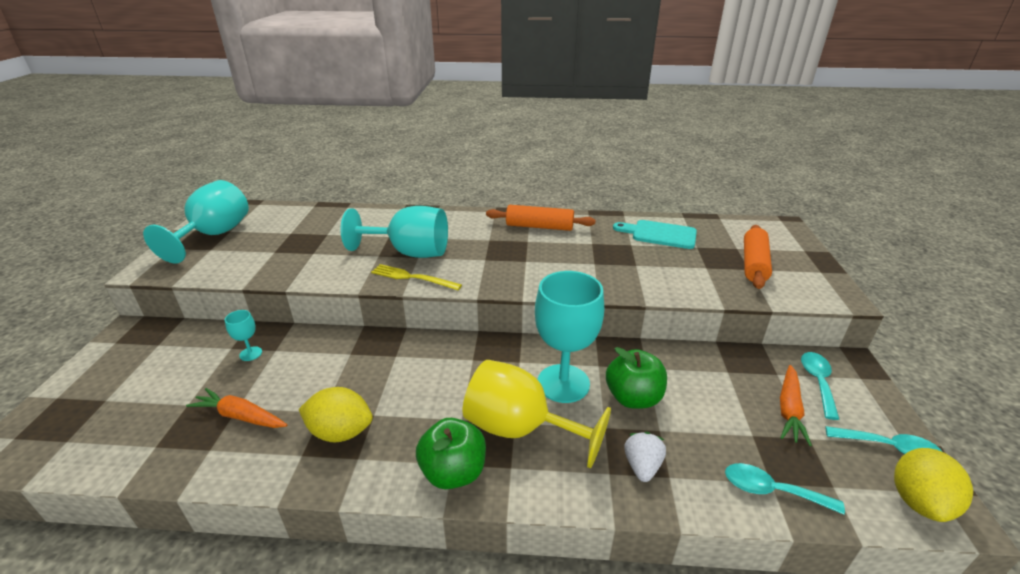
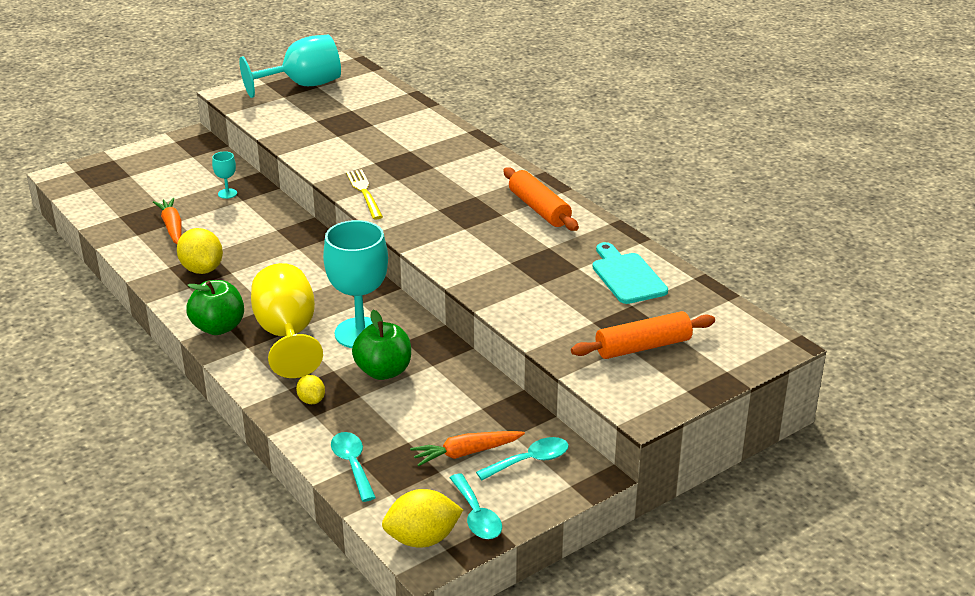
camera: 50 degrees right, 0 degrees up
turquoise goblet [341,206,448,258] -> none
white strawberry [624,432,666,482] -> yellow lemon [296,375,325,404]

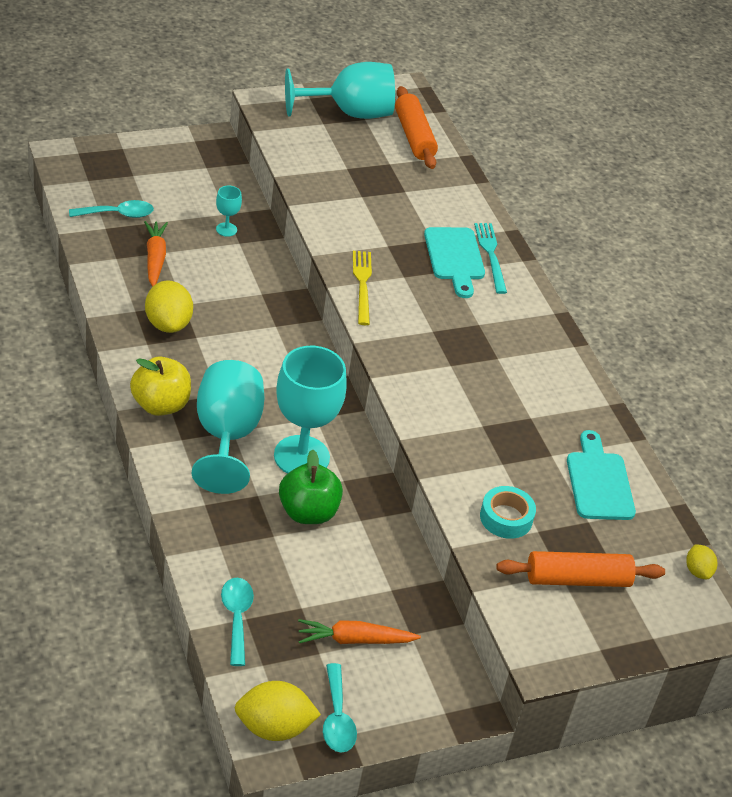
camera: 10 degrees right, 10 degrees up
green apple [186,280,244,335] -> yellow apple [130,357,191,416]
yellow goblet [251,263,323,378] -> turquoise goblet [192,360,264,494]
yellow lemon [296,375,325,404] -> yellow lemon moved to [686,544,717,579]
turquoise spoon [476,437,569,480] -> turquoise spoon moved to [69,200,154,218]
orange rolling pin [503,167,579,231] -> orange rolling pin moved to [395,86,438,169]
none -> turquoise cutting board [424,227,485,298]
none -> turquoise fork [474,223,507,294]
none -> turquoise tape [480,486,536,539]

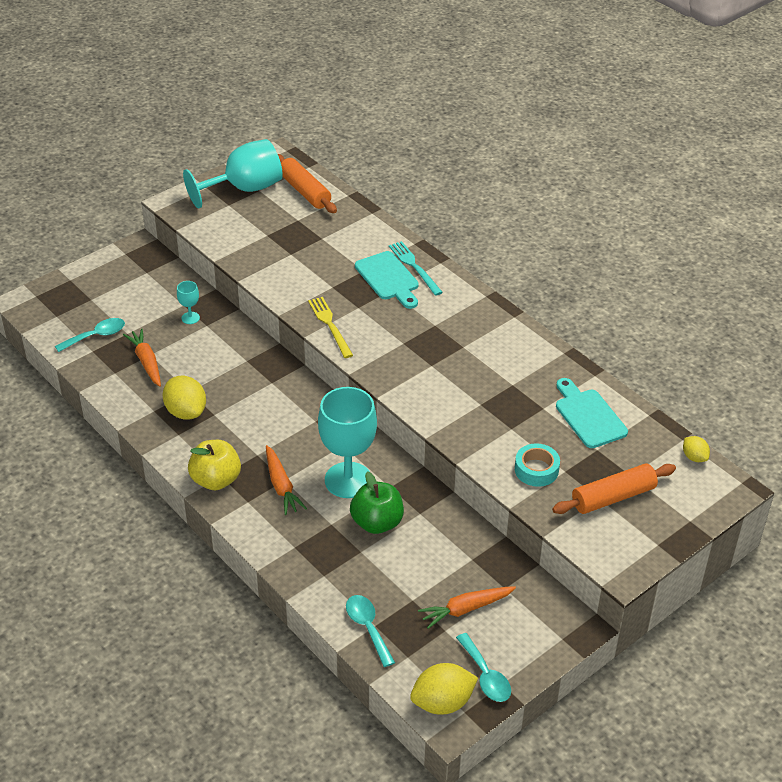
camera: 15 degrees left, 0 degrees up
turquoise goblet [192,360,264,494] -> orange carrot [266,445,307,515]

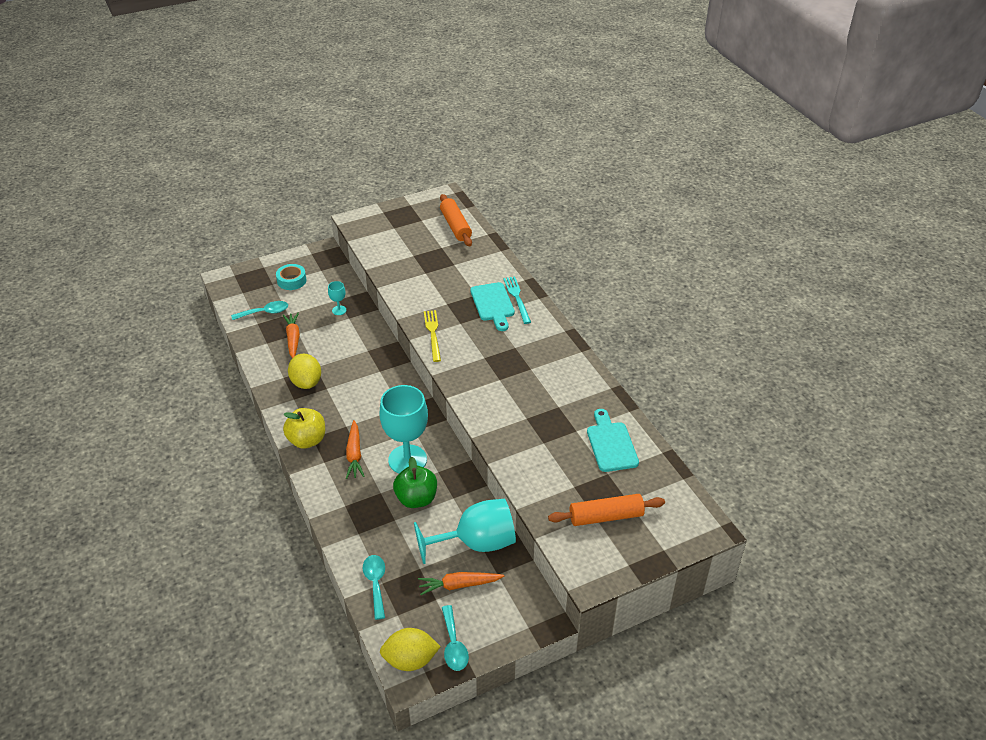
camera: 15 degrees right, 0 degrees up
turquoise goblet [183,139,283,209] -> turquoise goblet moved to [414,499,516,564]
turquoise tape [515,443,560,487] -> turquoise tape moved to [276,264,307,290]
yellow lemon [683,436,710,462] -> none

